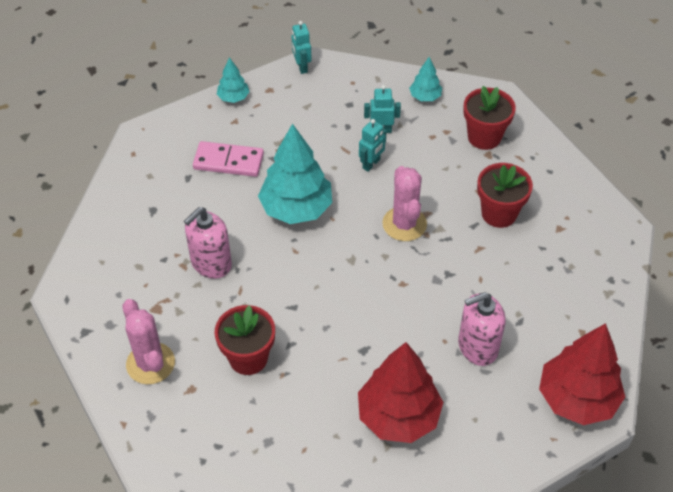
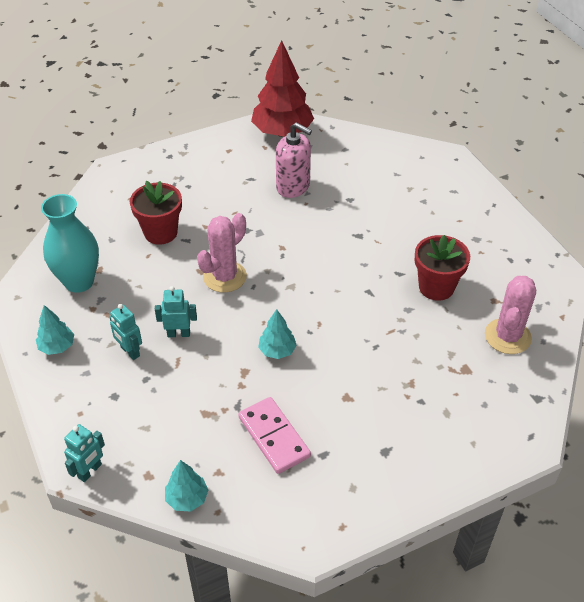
camera: 130 degrees left, 5 degrees down
pink soap dispenser [184,207,232,279] -> none
turquoise tree [258,123,332,224] -> turquoise tree [258,309,297,359], size x0.48
red tree [358,342,443,443] -> none
red flower pot [463,86,516,150] -> turquoise vase [41,194,99,293]

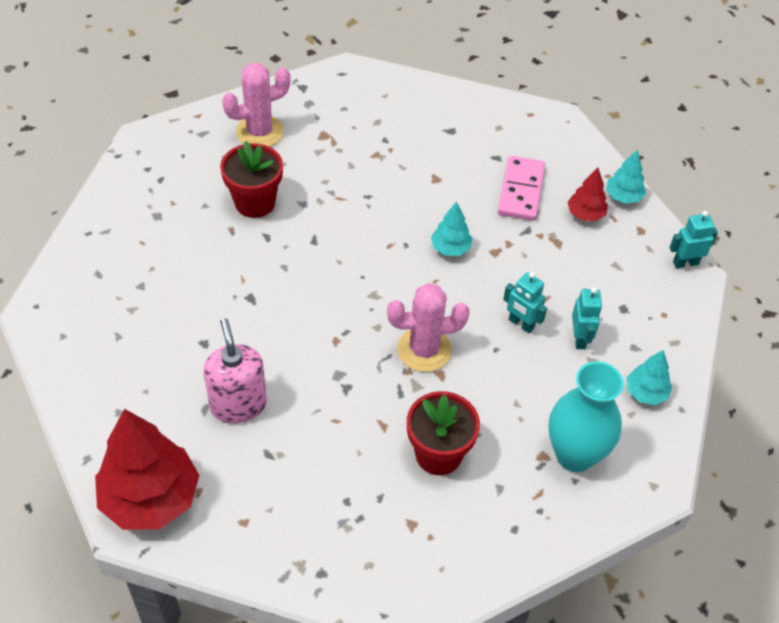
camera: 140 degrees left, 5 degrees up
none -> red tree [567,168,608,221]

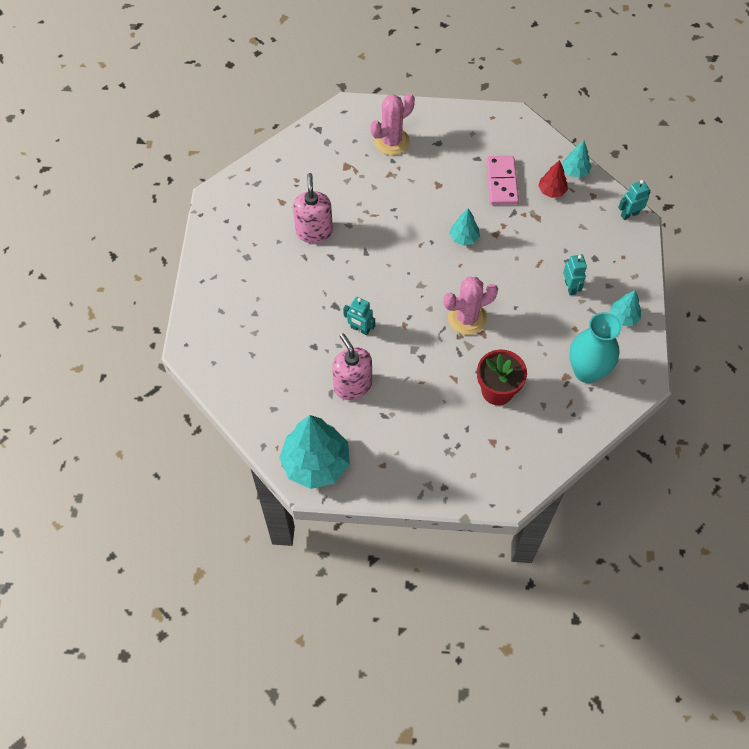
camera: 10 degrees left, 10 degrees up
red tree [95,409,200,530] -> turquoise tree [279,415,350,489]
red flower pot [220,141,283,218] -> pink soap dispenser [293,173,333,243]
pink cactus [222,63,291,147] -> pink cactus moved to [370,93,415,155]
turquoise robot [503,272,547,333] -> turquoise robot moved to [343,297,375,335]

